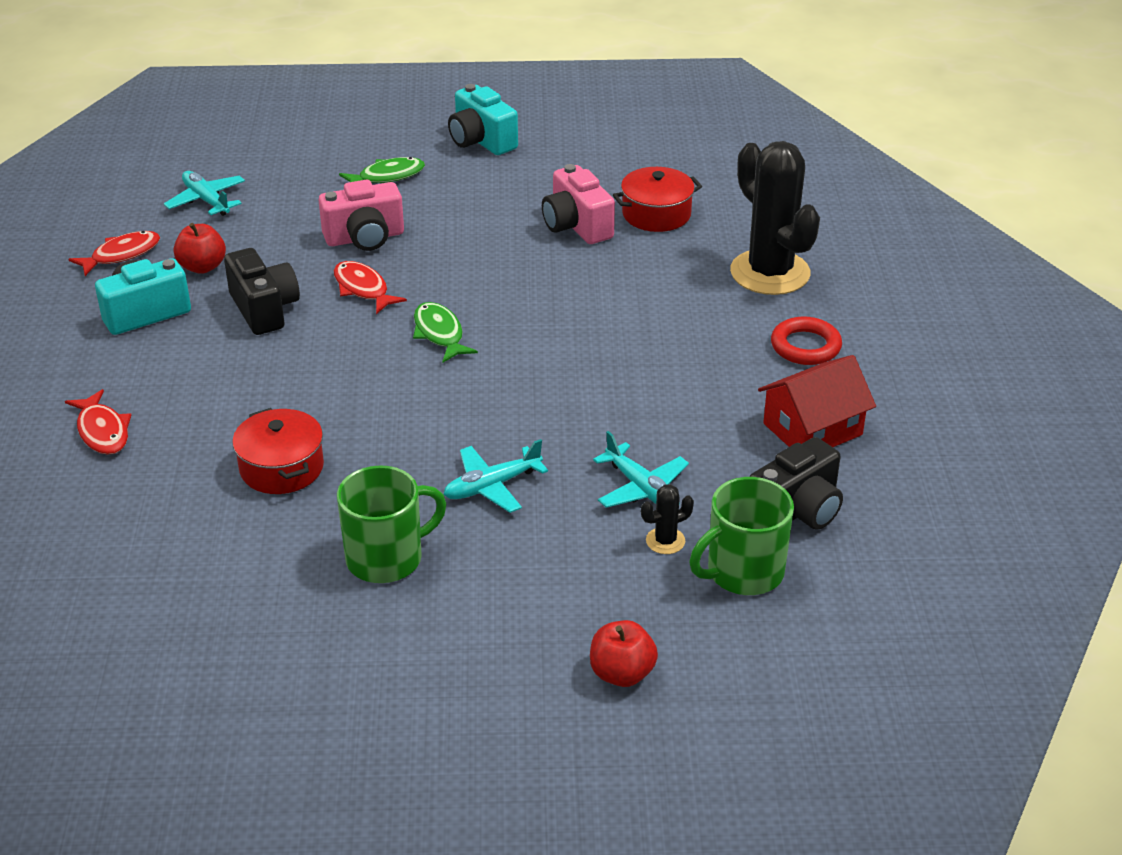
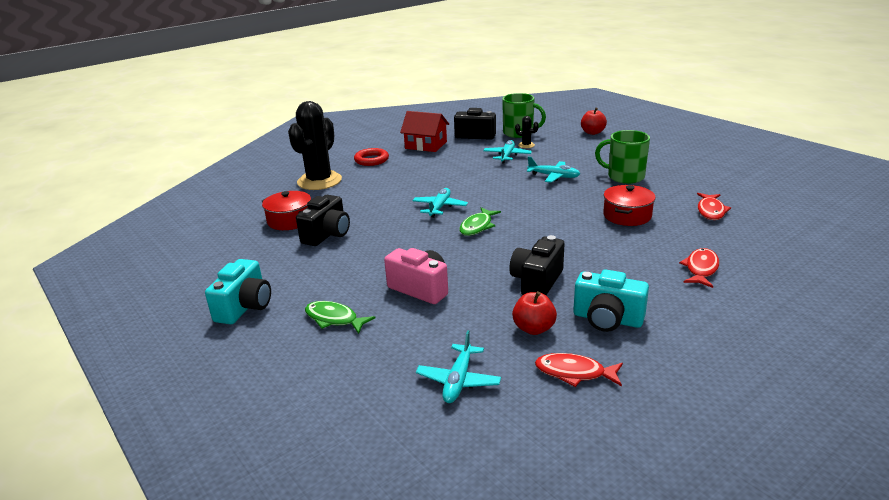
camera: 125 degrees left, 10 degrees down
red fish [334,261,407,314] -> red fish moved to [697,193,731,220]
pink camera [542,164,615,244] -> black camera [296,195,350,246]
none -> turquoise plane [412,188,468,218]

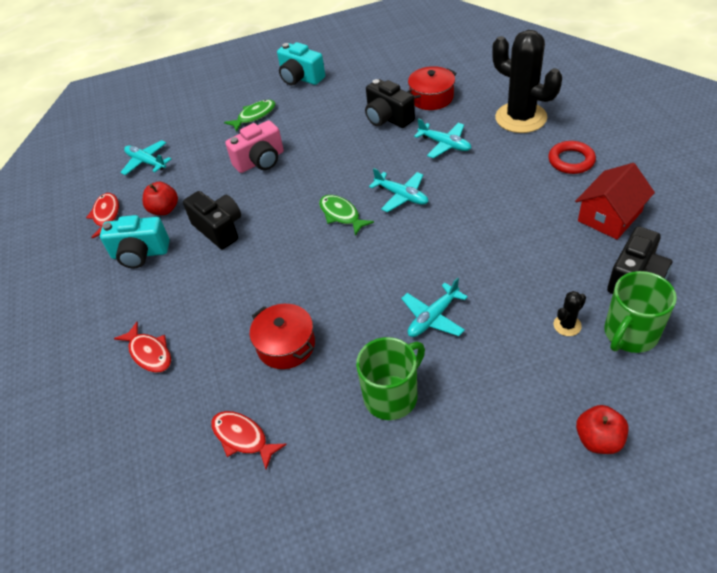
camera: 115 degrees right, 20 degrees up
turquoise plane [483,140,532,164] -> turquoise plane moved to [414,118,471,158]
red fish [535,353,623,387] -> red fish turned 45 degrees counterclockwise [86,193,119,238]
turquoise camera [573,270,649,332] -> turquoise camera turned 135 degrees counterclockwise [100,215,169,268]

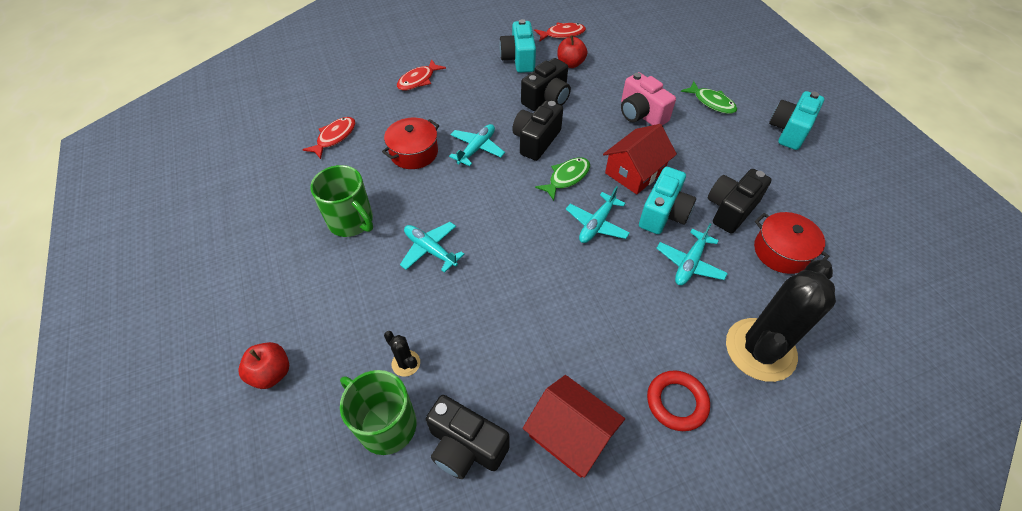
camera: 80 degrees right, 5 degrees up
turquoise plane [120,140,171,175] -> turquoise plane moved to [449,124,505,166]
none -> black camera [512,100,563,161]
none -> red house [603,124,677,194]
none -> turquoise camera [639,166,696,234]

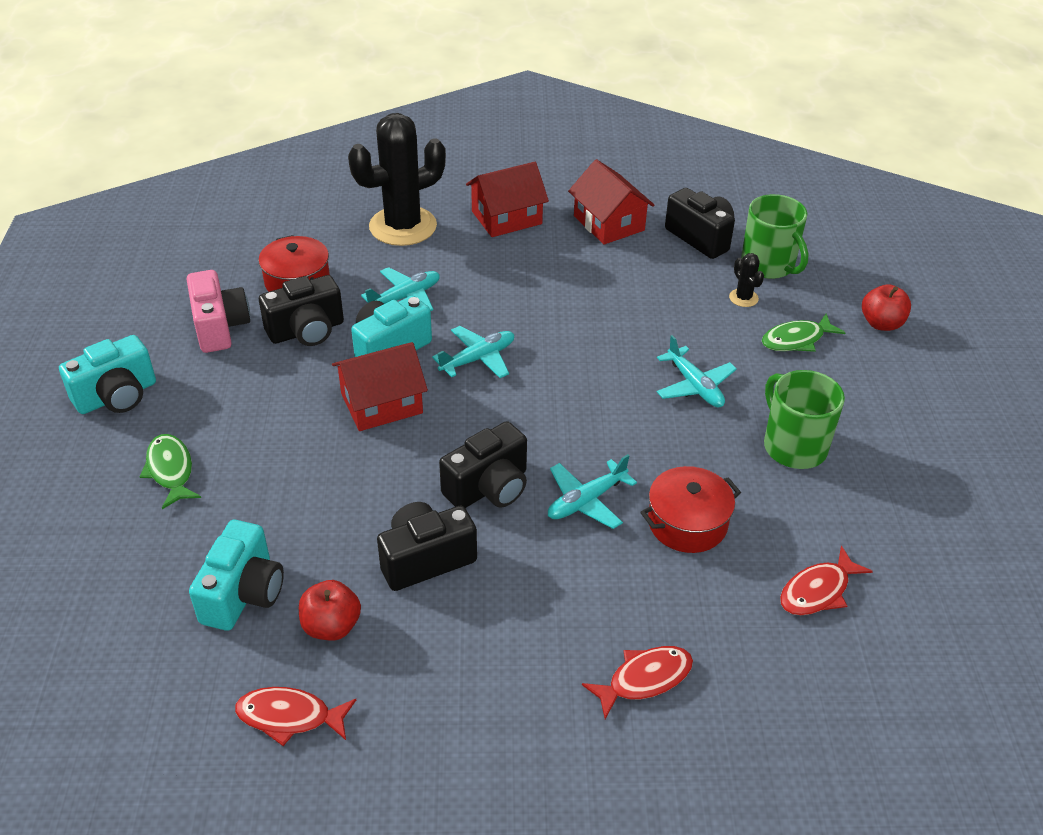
camera: 160 degrees left, 10 degrees down
turquoise camera [499,19,536,73] -> turquoise camera moved to [189,520,284,631]
green fish [535,157,590,201] -> green fish moved to [762,314,846,352]
pink camera [621,72,676,125] -> pink camera moved to [187,270,250,353]
red ring [647,370,710,431] -> red house [466,162,549,237]

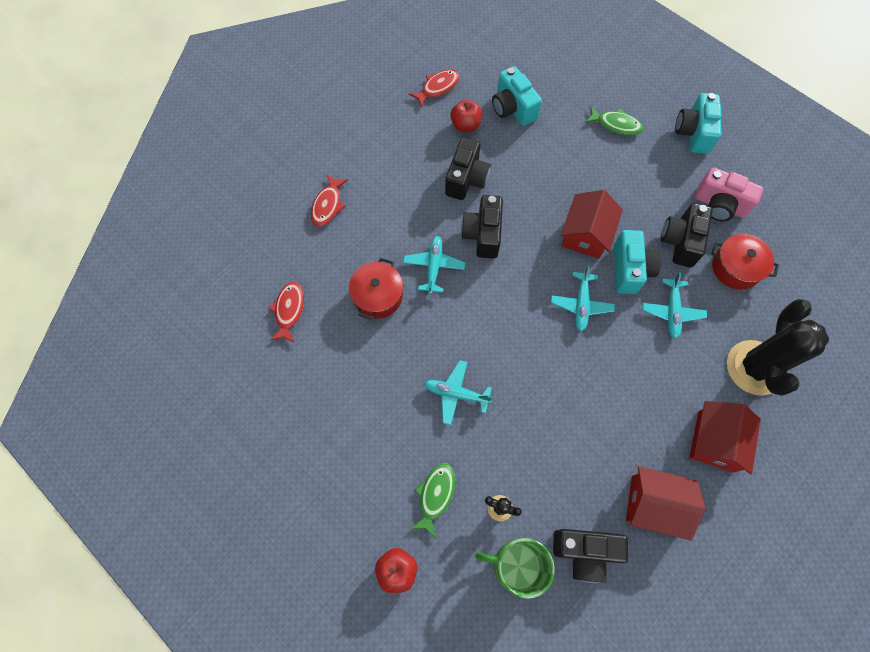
camera: 135 degrees right, 25 degrees up
green mug [764,370,845,469] -> none

